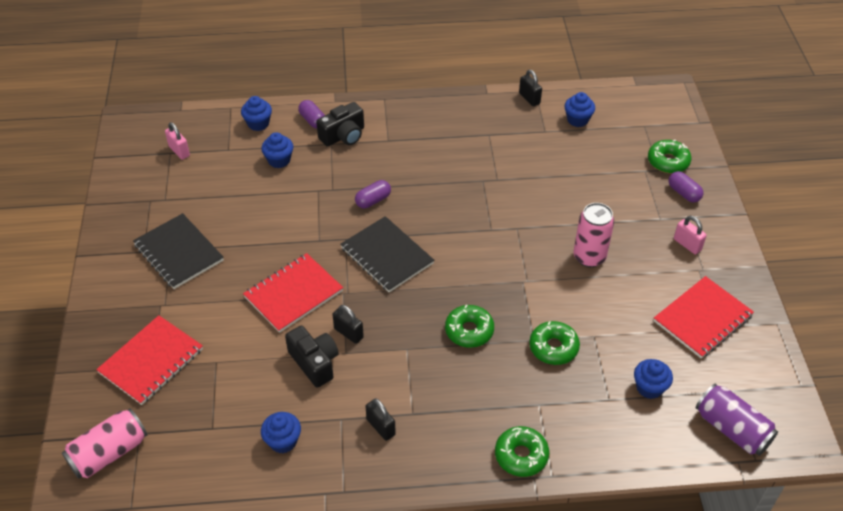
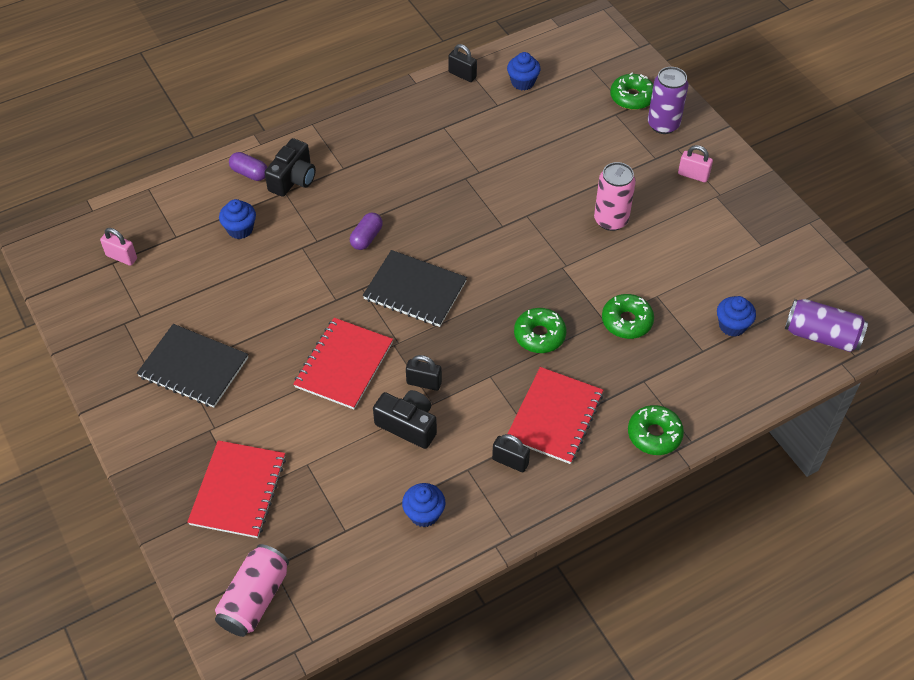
camera: 25 degrees left, 5 degrees up
blue cupcake [241,96,272,131] -> none
red notebook [654,276,754,359] -> red notebook moved to [507,367,603,464]
purple capsule [669,171,703,202] -> purple can [648,67,688,134]

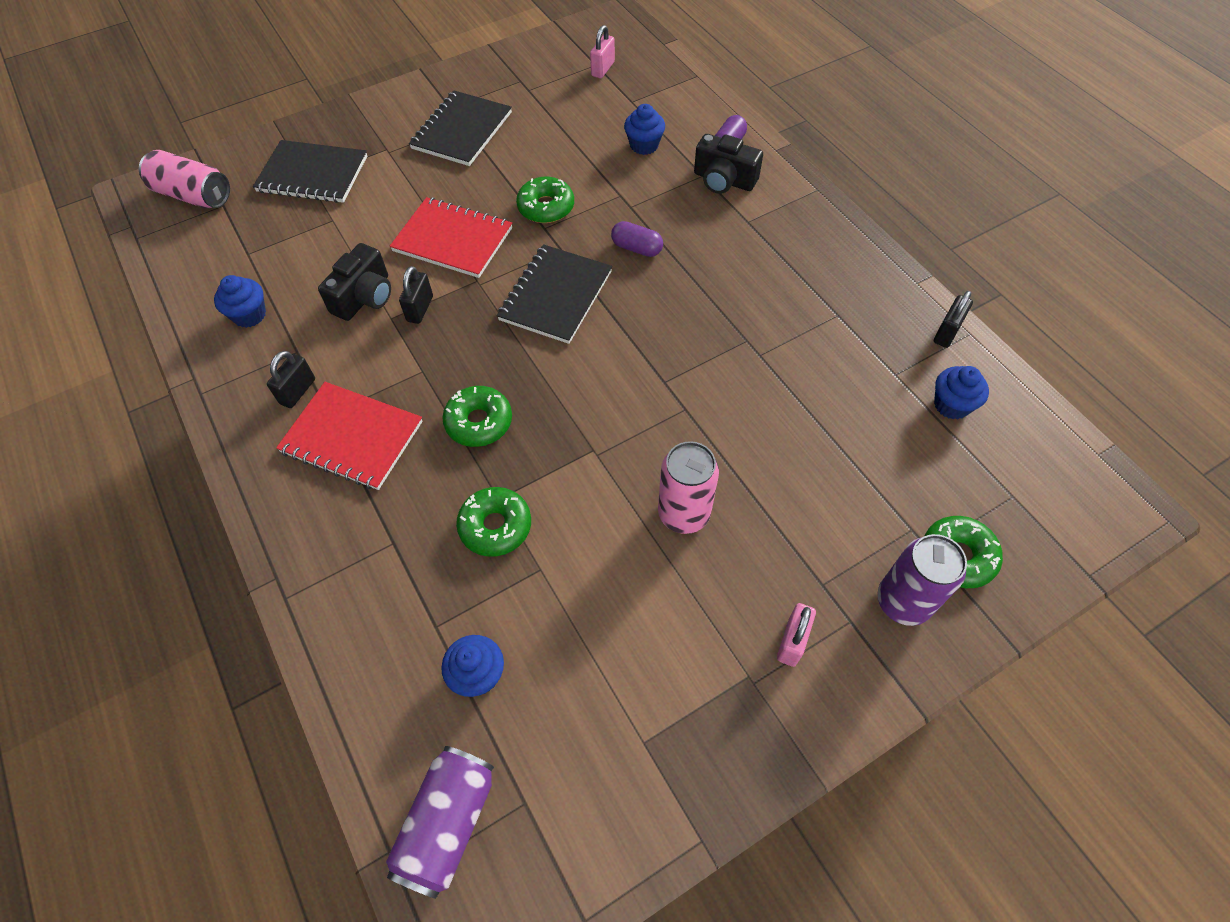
camera: 90 degrees right, 5 degrees up
red notebook [187,440,286,538] -> black notebook [253,140,367,203]
green donut [628,405,684,455] -> green donut moved to [516,177,574,223]

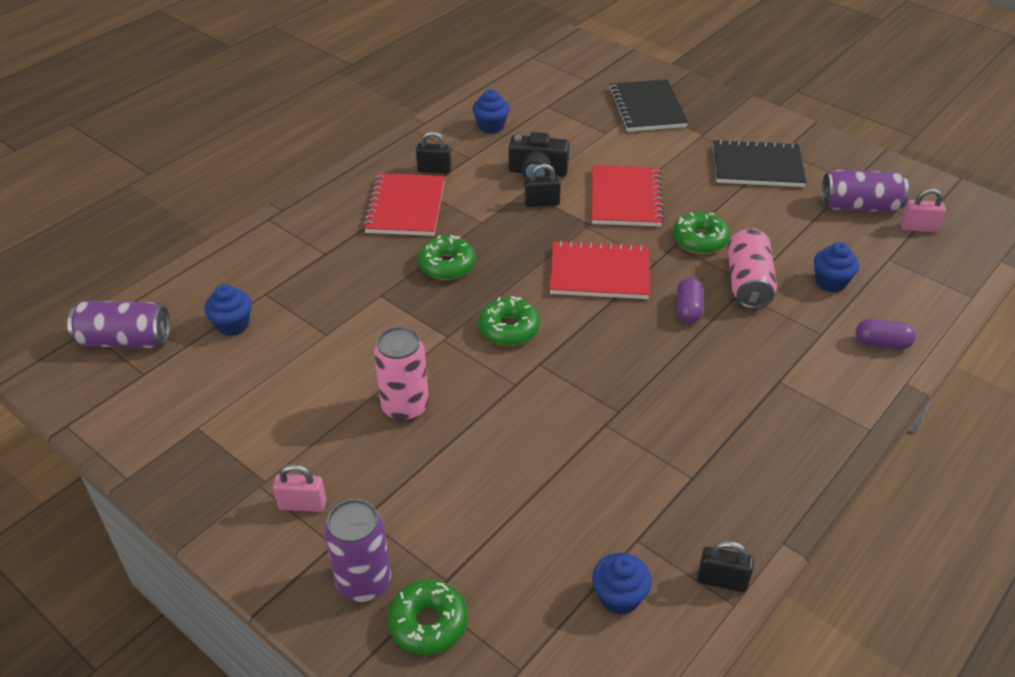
camera: 70 degrees right, 15 degrees down
pink can [139,150,230,208] -> pink can moved to [727,228,777,309]
green donut [456,487,531,557] -> green donut moved to [478,296,540,346]
black notebook [497,244,612,344] -> red notebook [549,240,650,299]
black camera [694,134,763,194] -> none
none -> purple can [821,170,909,212]

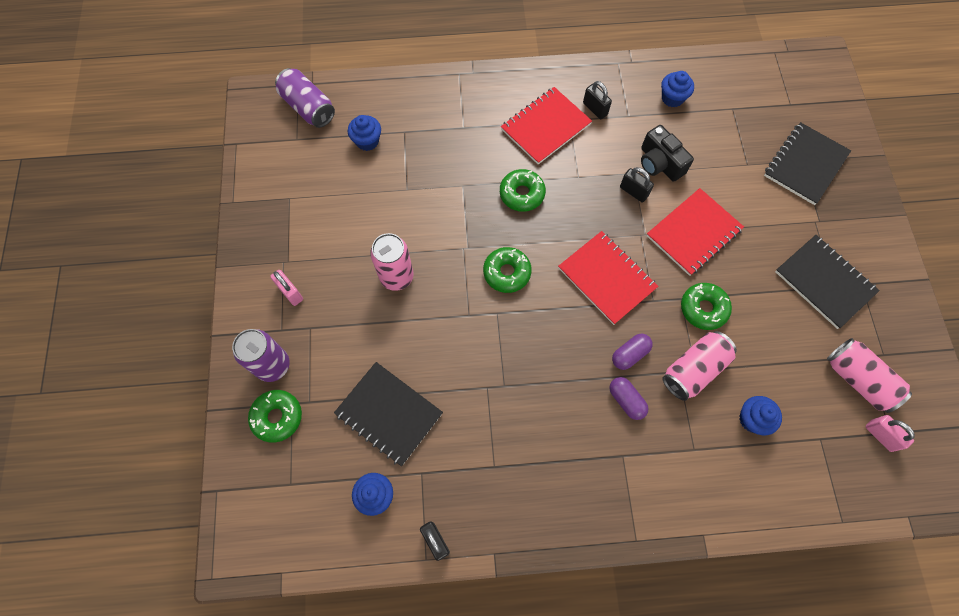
camera: 45 degrees right, 25 degrees up
purple can [821,170,909,212] -> pink can [827,338,912,413]
purple capsule [856,319,916,349] -> purple capsule moved to [609,377,649,420]
none -> black notebook [334,362,443,466]

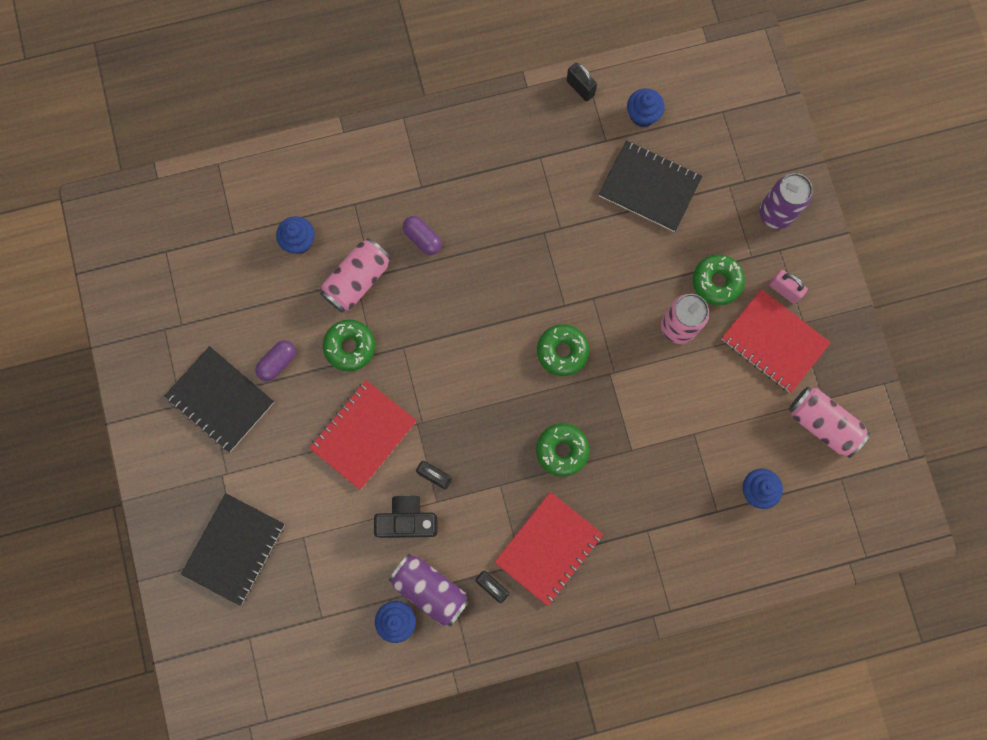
camera: 170 degrees right, 10 degrees up
green donut [248,390,302,443] -> green donut moved to [693,254,745,305]
purple can [275,68,335,128] -> purple can moved to [389,554,469,627]
red notebook [558,231,658,325] -> red notebook moved to [722,289,831,393]
purple capsule [612,334,653,370] -> purple capsule moved to [255,340,296,381]
black camera [641,125,694,182] -> black camera turned 45 degrees counterclockwise [374,495,437,538]
pink can [827,338,912,413] -> pink can moved to [789,387,870,458]
pink padlock [865,415,915,452] -> none

